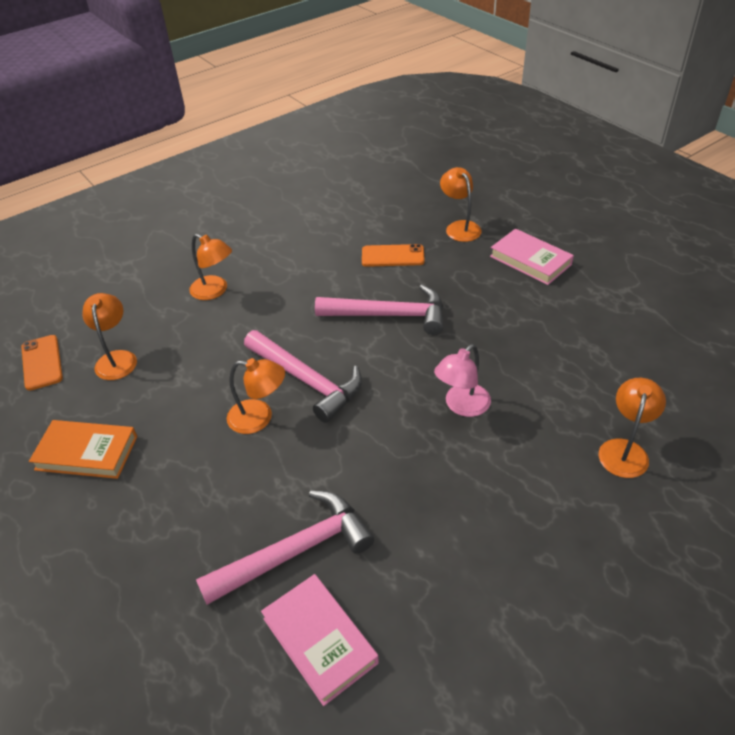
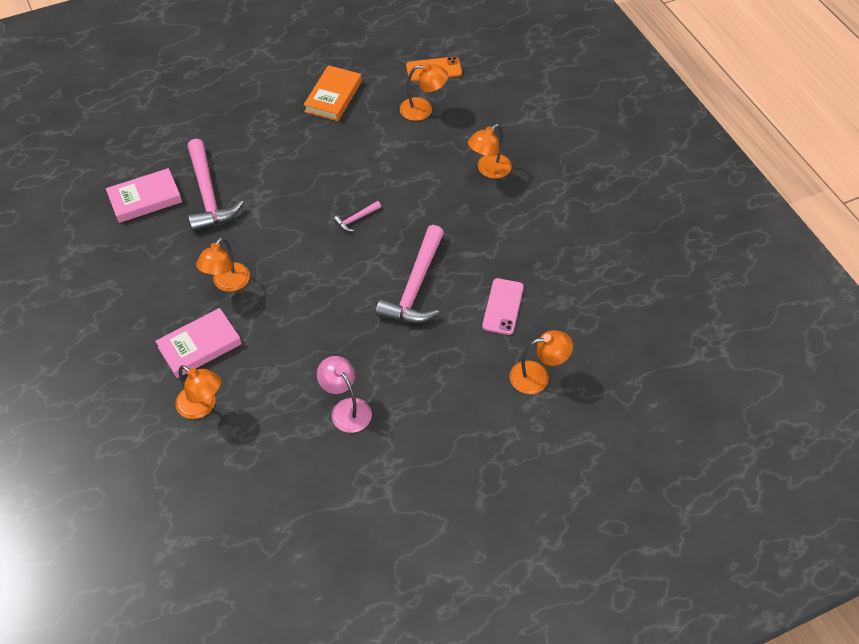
camera: 100 degrees right, 10 degrees up
orange lamp [227,358,285,434] -> orange lamp moved to [196,237,250,292]
pink hammer [244,330,362,423] -> pink hammer [334,201,381,232], size x0.43
orange phone [362,244,425,267] -> pink phone [482,278,524,335]
pink lamp [434,344,491,417] -> pink lamp moved to [317,356,372,433]
pink book [490,229,574,285] -> pink book moved to [155,308,242,378]

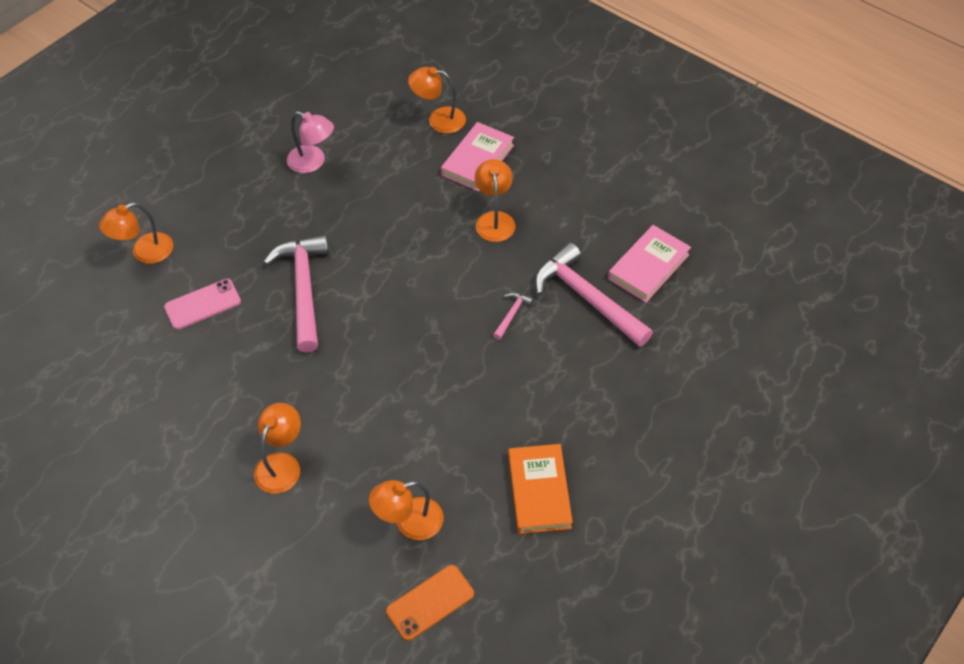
camera: 155 degrees right, 0 degrees up
pink hammer [334,201,381,232] -> pink hammer moved to [493,292,534,340]
pink phone [482,278,524,335] -> pink phone turned 75 degrees clockwise [164,279,241,330]

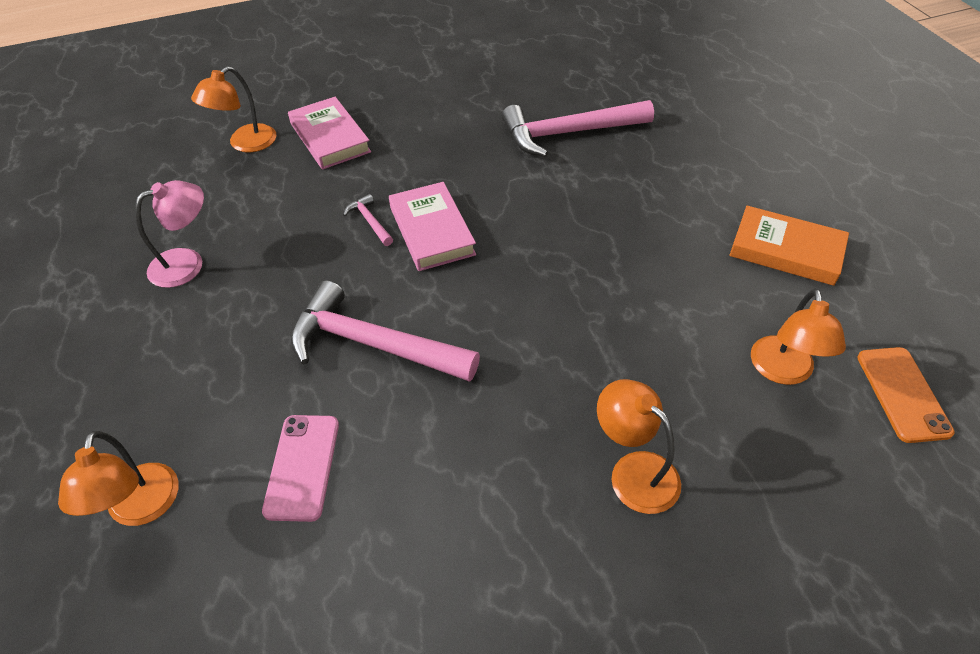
camera: 60 degrees left, 5 degrees down
orange lamp [475,159,515,242] -> none
pink hammer [493,292,534,340] -> pink hammer moved to [343,194,393,246]
pink book [608,225,691,303] -> pink book moved to [389,182,476,271]

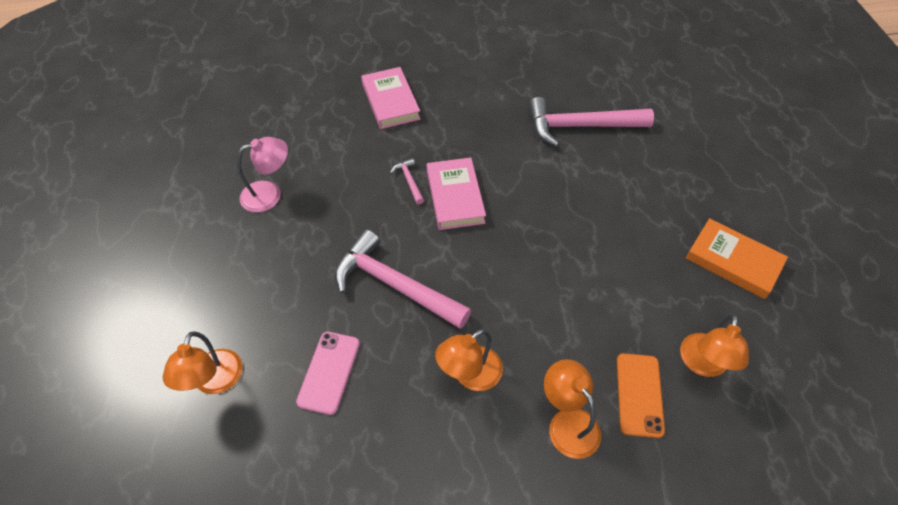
camera: 10 degrees right, 5 degrees up
orange lamp [191,67,276,152] -> orange lamp moved to [435,329,503,391]
orange phone [857,347,955,443] -> orange phone moved to [617,353,665,438]

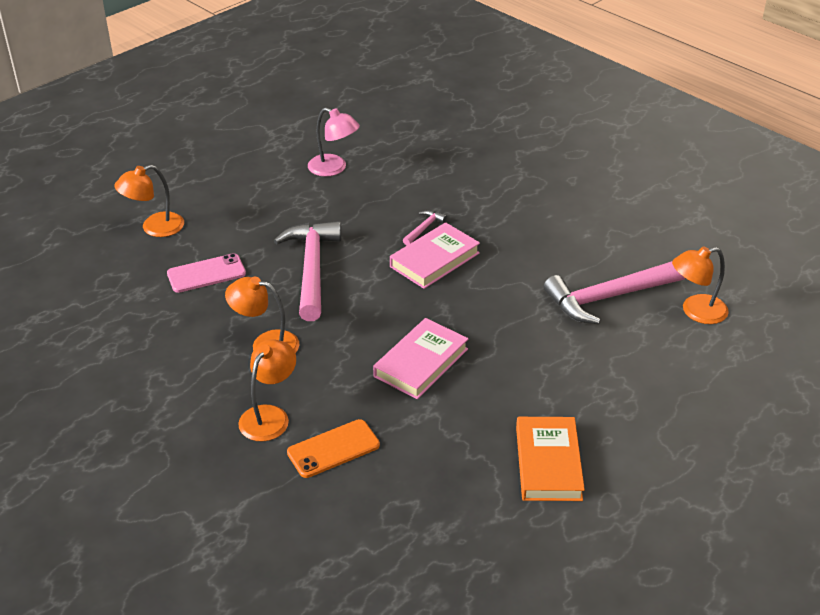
camera: 55 degrees right, 15 degrees down
pink book [361,67,421,129] -> pink book moved to [373,318,469,399]
pink hammer [529,97,654,147] -> pink hammer turned 75 degrees counterclockwise [544,261,685,324]
orange lamp [680,314,749,377] -> orange lamp moved to [672,246,729,324]

